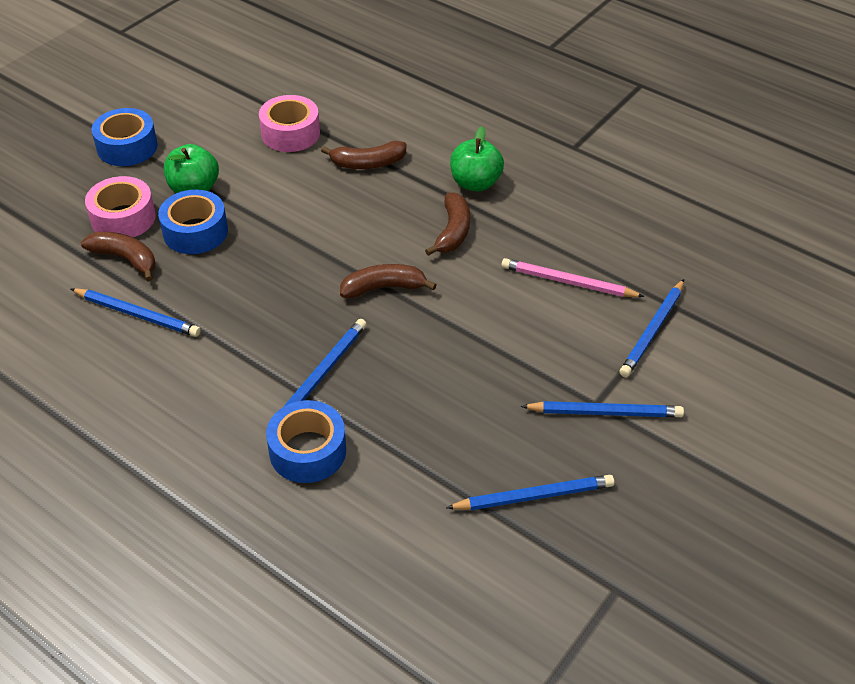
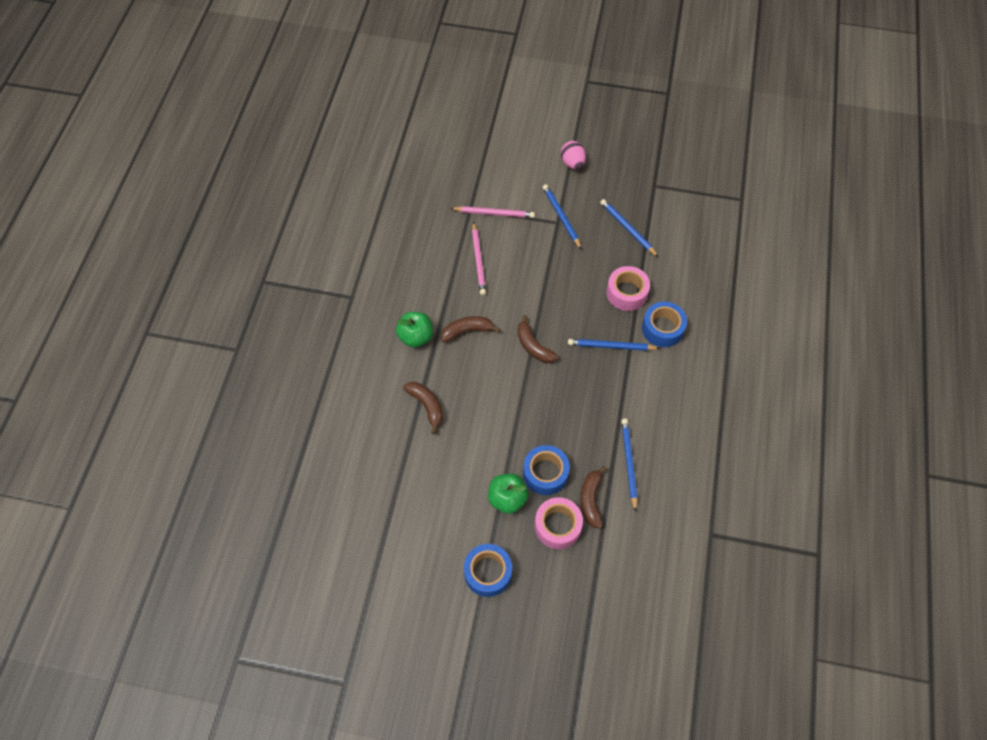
camera: 115 degrees left, 15 degrees up
pink tape [259,95,320,152] -> pink tape moved to [606,266,650,311]
blue pencil [619,279,684,377] -> pink pencil [450,206,535,218]
none -> pink egg [561,141,586,170]

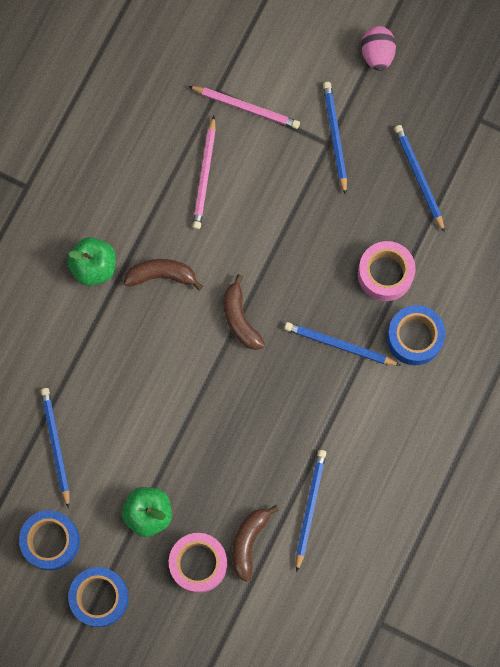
camera: 15 degrees right, 15 degrees up
brown banana [403,382,443,434] -> none
blue tape [523,445,570,495] -> blue tape moved to [19,510,80,571]
none -> blue pencil [41,388,69,509]

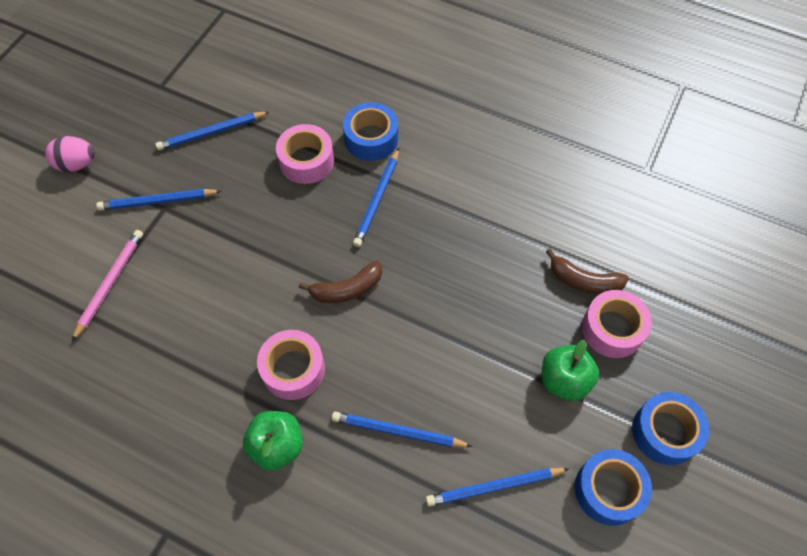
camera: 90 degrees left, 15 degrees down
brown banana [124,259,203,291] -> pink tape [257,330,325,400]
pink pencil [192,116,216,229] -> none
blue pencil [296,450,326,572] -> blue pencil moved to [331,412,473,447]

